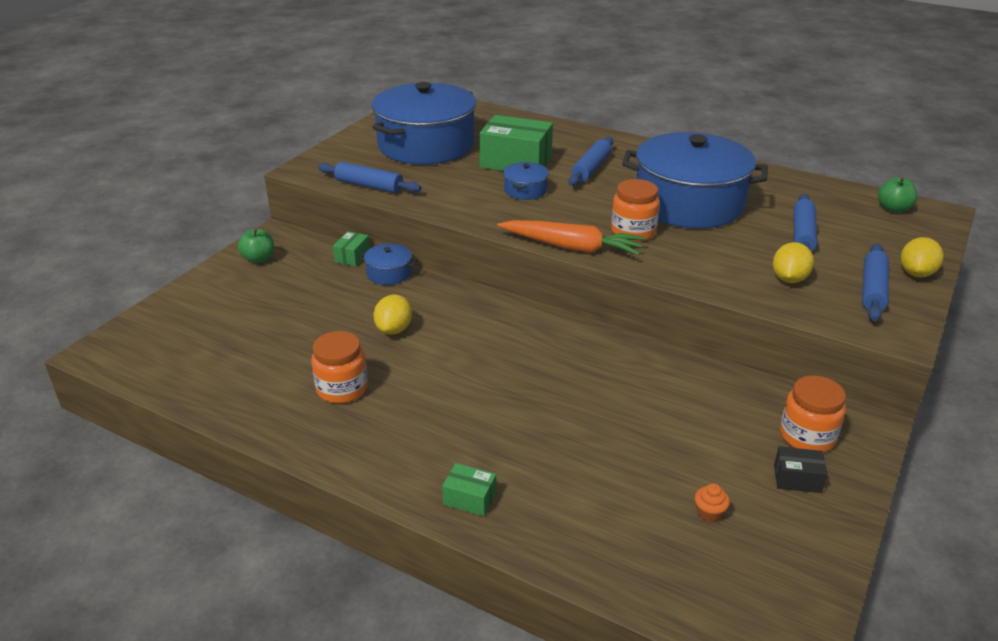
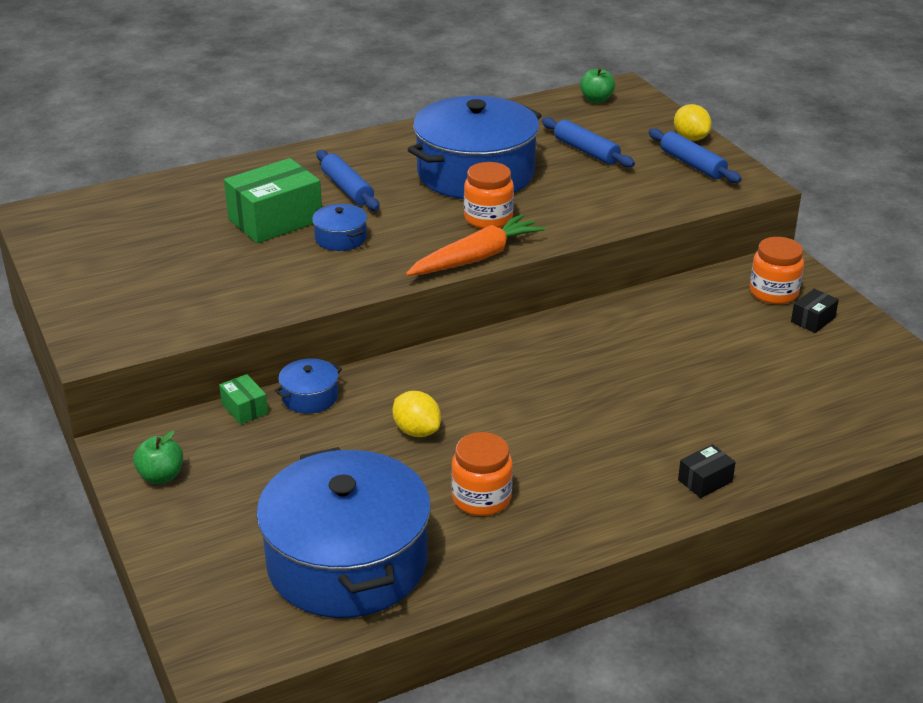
camera: 55 degrees left, 0 degrees up
blue rolling pin [318,162,421,193] -> none
blue pot [372,82,476,165] -> blue pot moved to [256,447,431,618]
green box [442,463,496,516] -> black box [678,444,736,498]
orange cupcake [695,484,730,522] -> none
yellow lemon [773,242,814,283] -> none

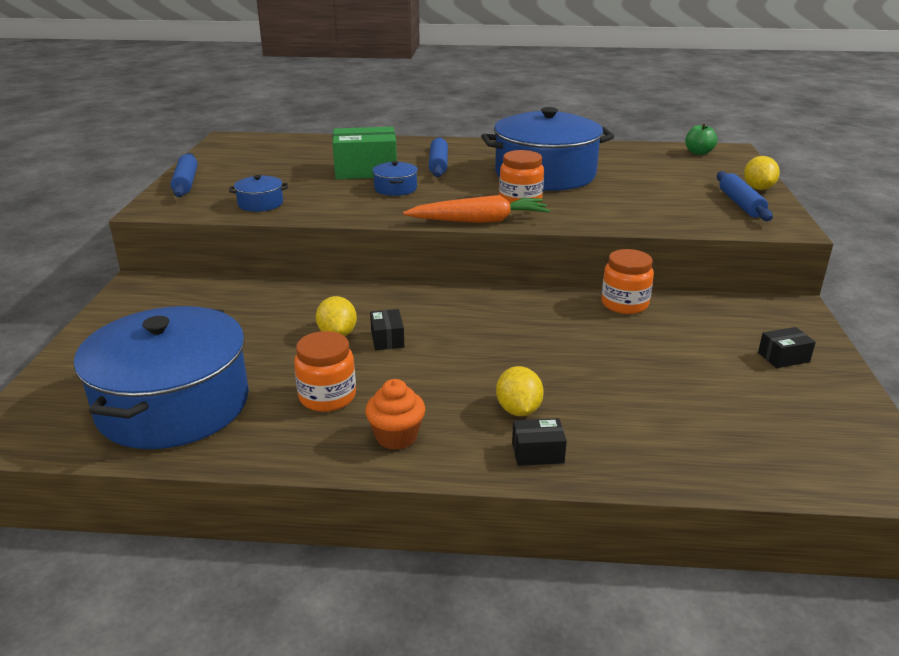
camera: 30 degrees right, 5 degrees down
green apple [133,431,183,484] -> none
green box [219,374,268,425] -> none
blue pot [275,359,342,414] -> blue pot moved to [229,175,288,212]
blue rolling pin [542,117,635,168] -> blue rolling pin moved to [171,153,198,197]
orange jar [750,237,804,304] -> orange jar moved to [601,249,654,314]
none -> orange cupcake [365,379,425,450]
none -> black box [370,309,404,350]
none -> yellow lemon [496,366,544,416]

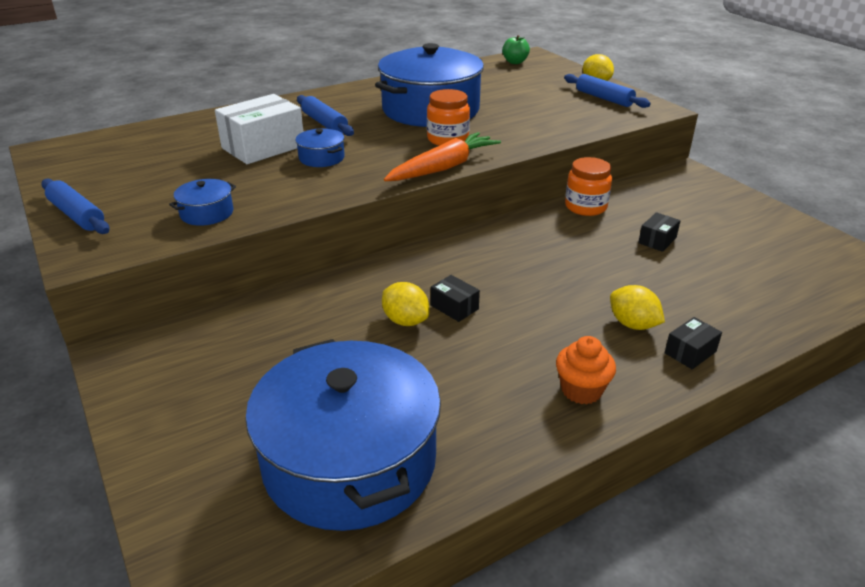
camera: 35 degrees left, 5 degrees up
orange jar [294,331,356,412] -> none
green box [333,127,397,179] -> white box [215,94,303,164]
black box [758,327,816,368] -> black box moved to [638,212,681,252]

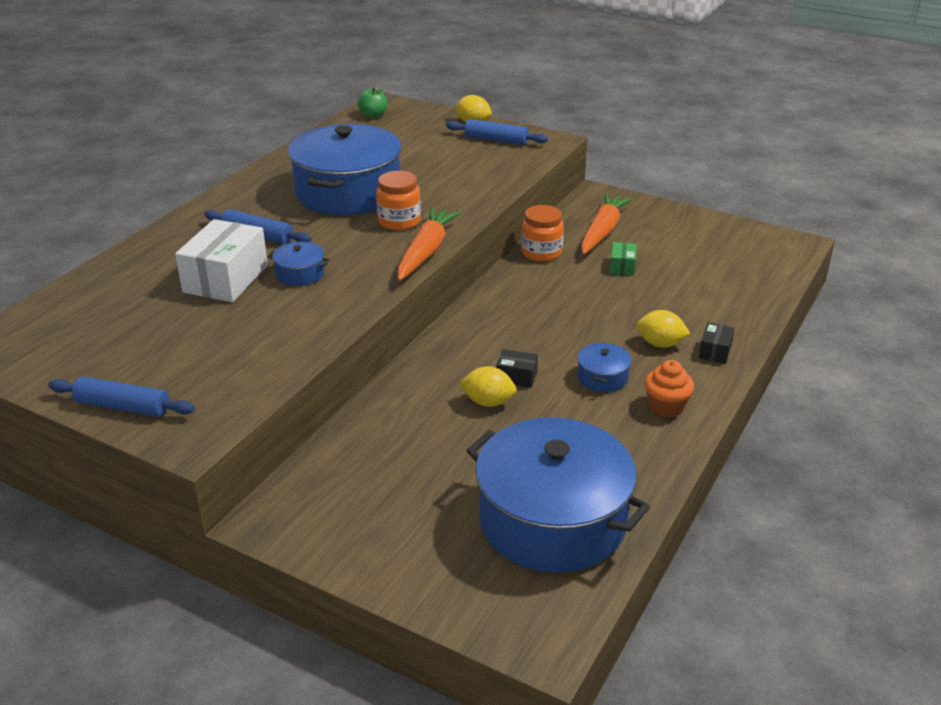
camera: 30 degrees left, 0 degrees up
blue pot [169,179,236,226] -> blue pot moved to [577,342,632,392]
black box [638,212,681,252] -> green box [610,242,637,276]
none -> orange carrot [581,193,632,255]

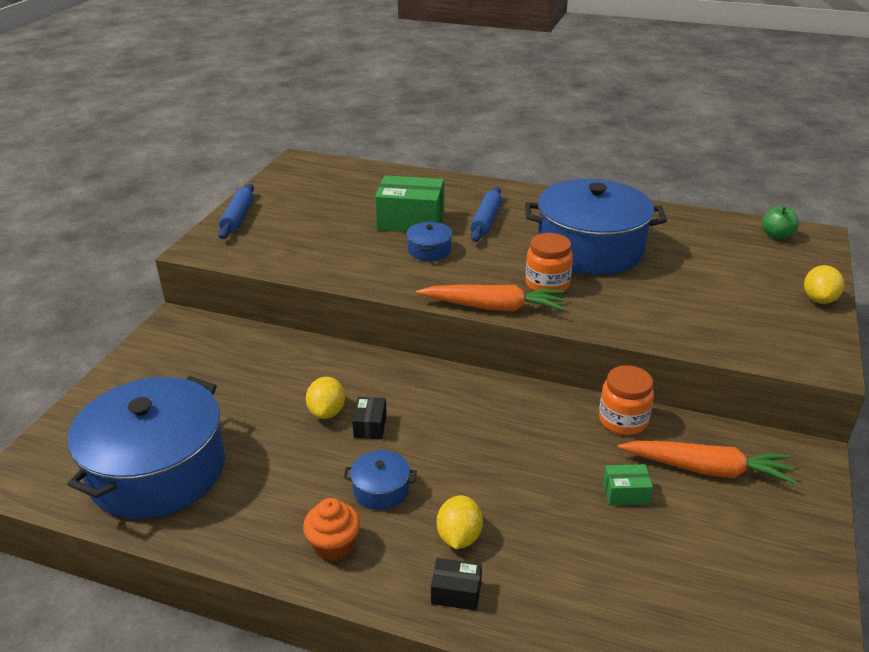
camera: 80 degrees right, 0 degrees up
white box [175,219,268,302] -> green box [375,175,444,232]
blue rolling pin [446,119,548,145] -> none

